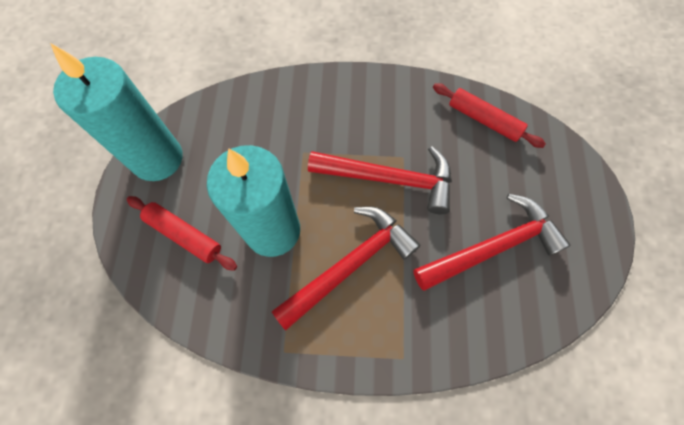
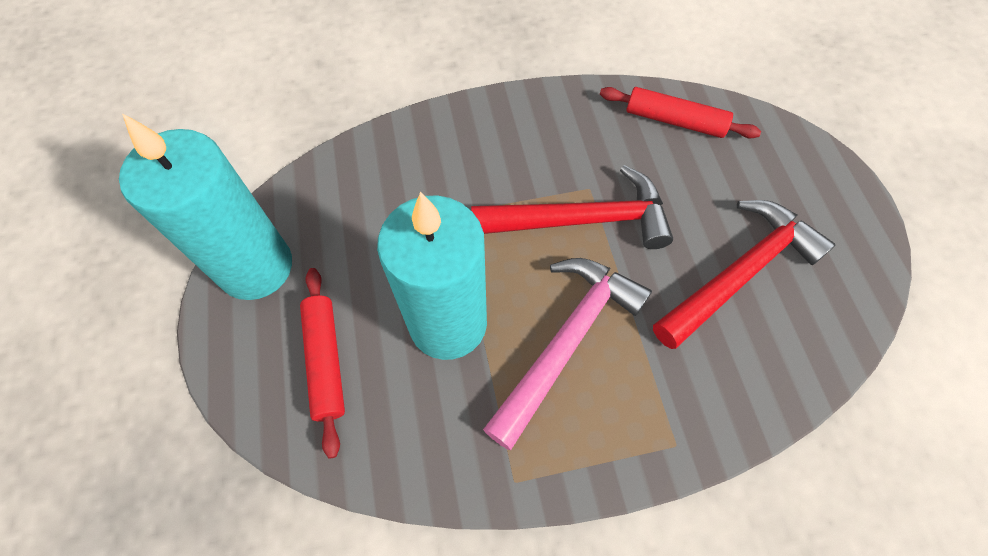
camera: 15 degrees left, 5 degrees down
red rolling pin [127,196,237,271] -> red rolling pin turned 60 degrees clockwise [300,268,345,458]
red hammer [272,206,420,330] -> pink hammer [483,258,652,450]

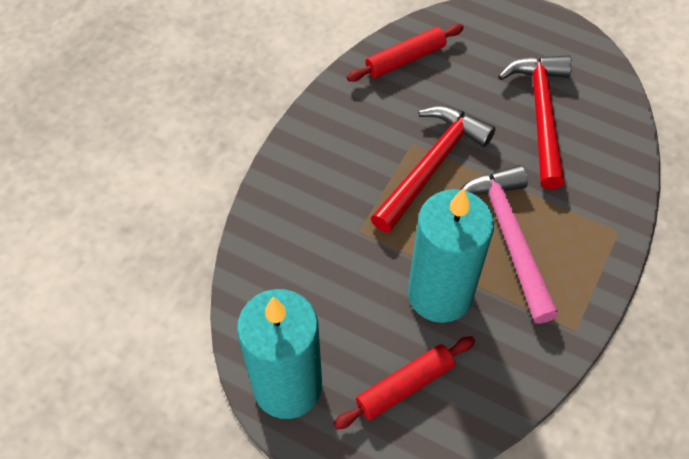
camera: 50 degrees left, 5 degrees down
red rolling pin [300,268,345,458] -> red rolling pin turned 60 degrees counterclockwise [333,336,475,429]

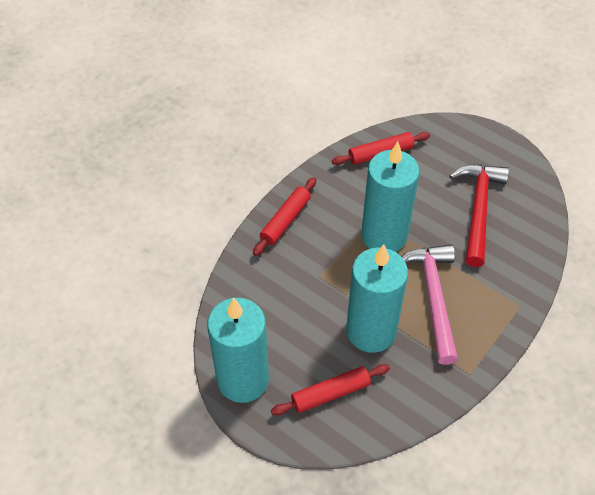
camera: 10 degrees right, 5 degrees down
red hammer [371,106,496,233] -> turquoise candle [361,142,419,252]
none -> red rolling pin [253,177,317,256]

